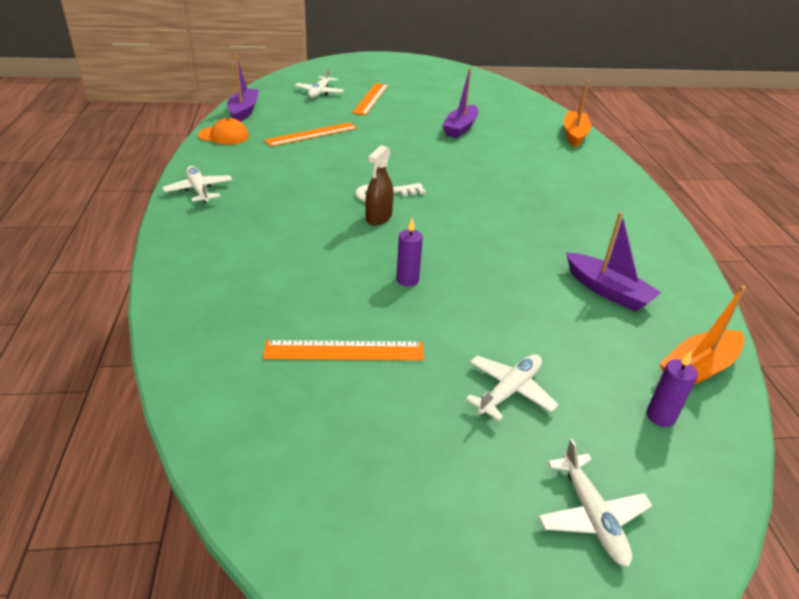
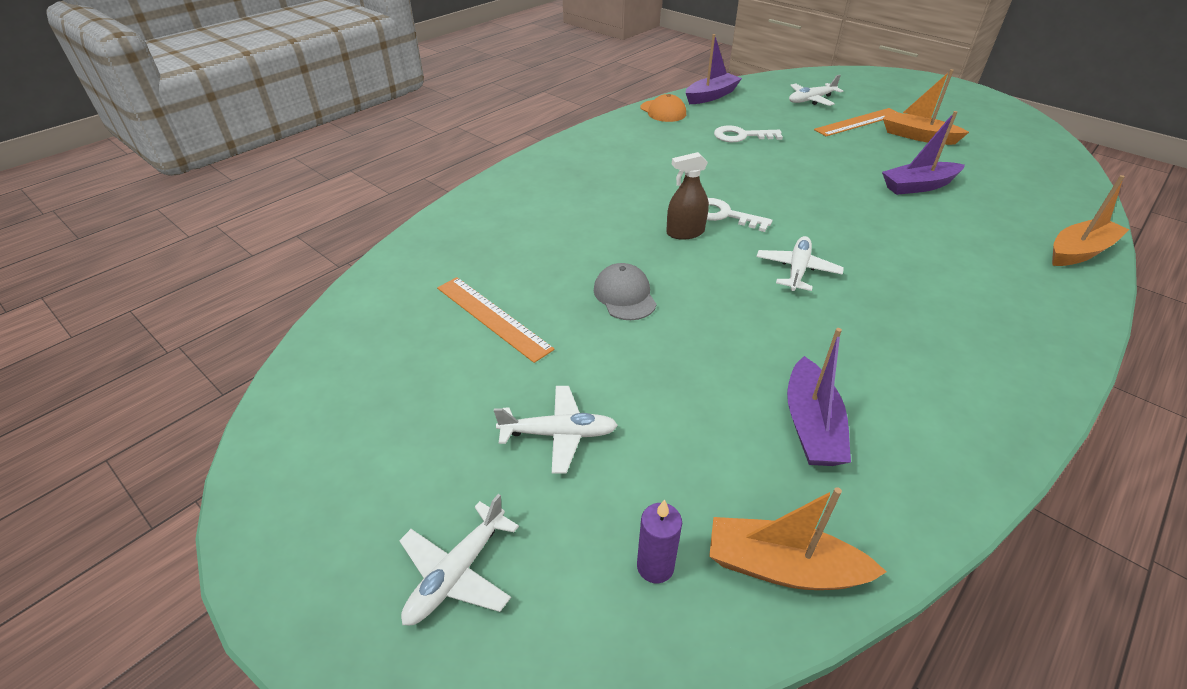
camera: 50 degrees right, 5 degrees up
white plane [162,166,232,203] -> white plane moved to [757,236,844,291]
orange ruler [264,122,358,147] -> white key [714,125,783,142]
purple candle [396,218,423,286] -> grey cap [594,263,657,320]
none -> orange boat [883,69,969,145]

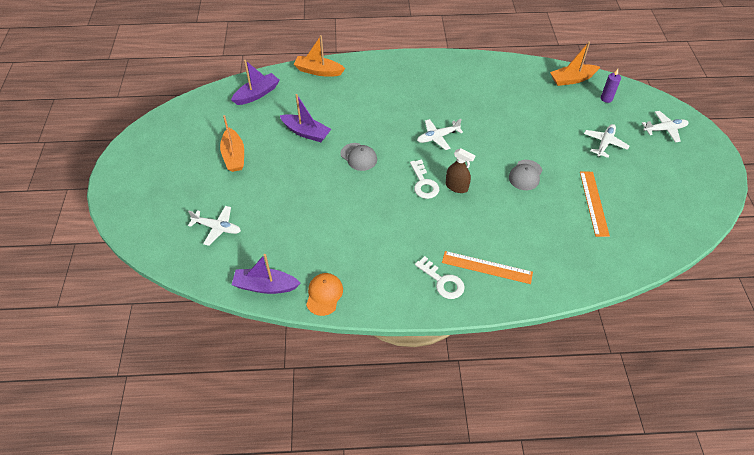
camera: 135 degrees left, 10 degrees up
white plane [494,386,618,473] -> white plane turned 75 degrees clockwise [584,124,629,158]
orange boat [709,487,887,590] -> orange boat turned 105 degrees clockwise [550,41,600,86]
white key [714,125,783,142] -> white key moved to [415,256,465,299]
purple boat [787,328,851,466] -> purple boat moved to [231,60,280,105]
orange ruler [814,108,899,136] -> orange ruler moved to [442,251,533,284]
none -> grey cap [340,143,377,171]

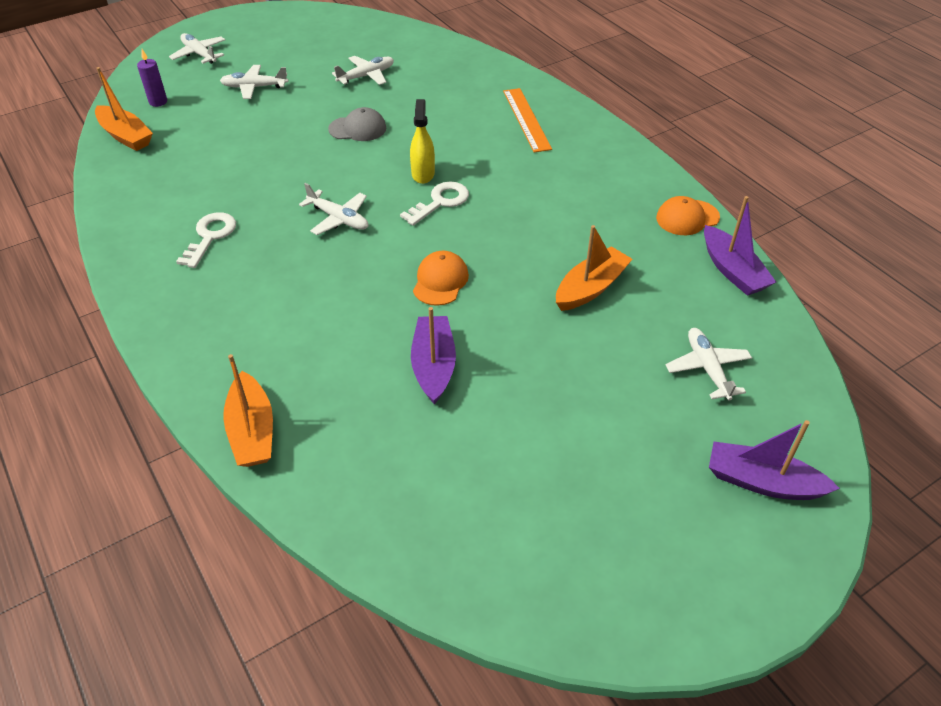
camera: 120 degrees left, 5 degrees down
orange boat [220,115,244,172] -> orange boat moved to [556,225,632,311]
purple boat [231,60,280,105] -> purple boat moved to [709,420,840,500]
grey cap [340,143,377,171] -> orange cap [413,251,469,306]
white key [415,256,465,299] -> white key moved to [176,212,236,268]
brown spray bottle [446,148,475,193] -> yellow spray bottle [410,99,435,184]
orange ruler [580,172,610,237] -> white plane [332,56,394,85]

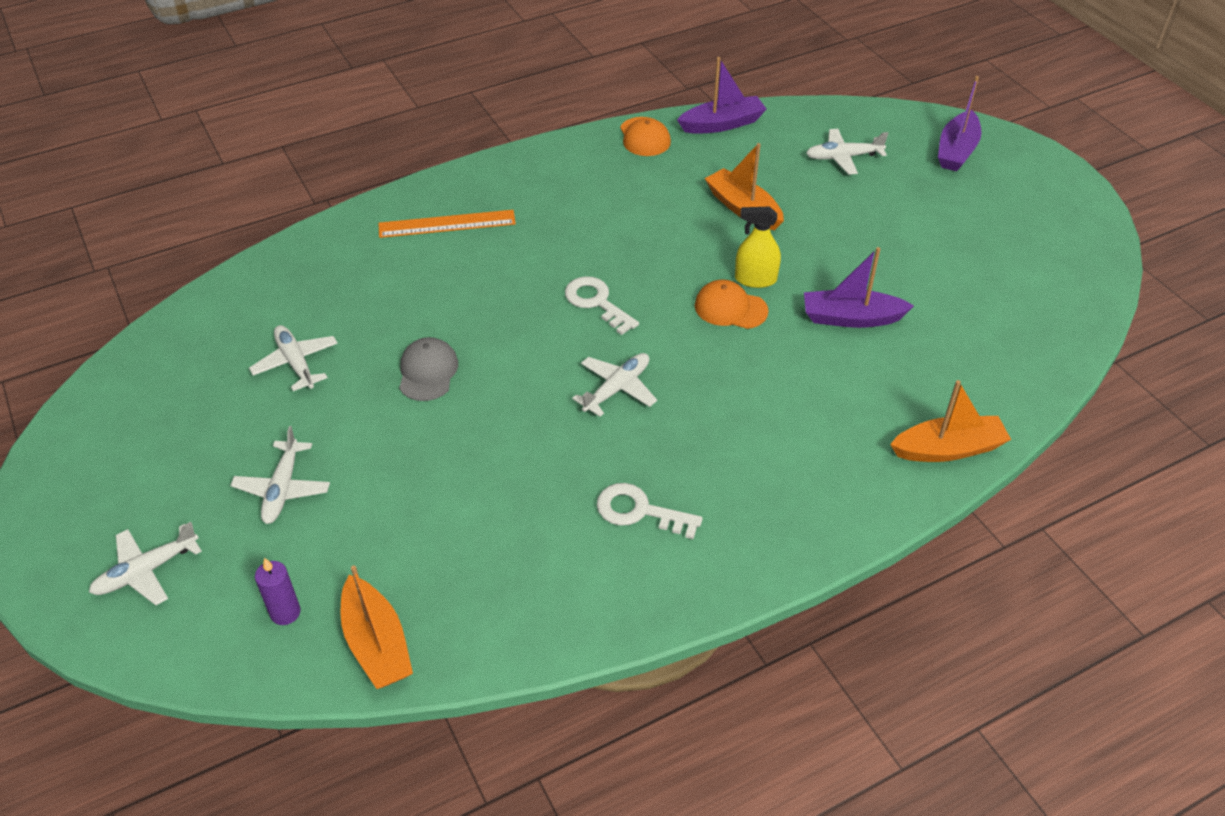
camera: 85 degrees left, 0 degrees up
orange boat [95,67,153,151] -> orange boat turned 105 degrees clockwise [341,566,413,689]
yellow spray bottle [410,99,435,184] -> yellow spray bottle moved to [735,206,781,288]

